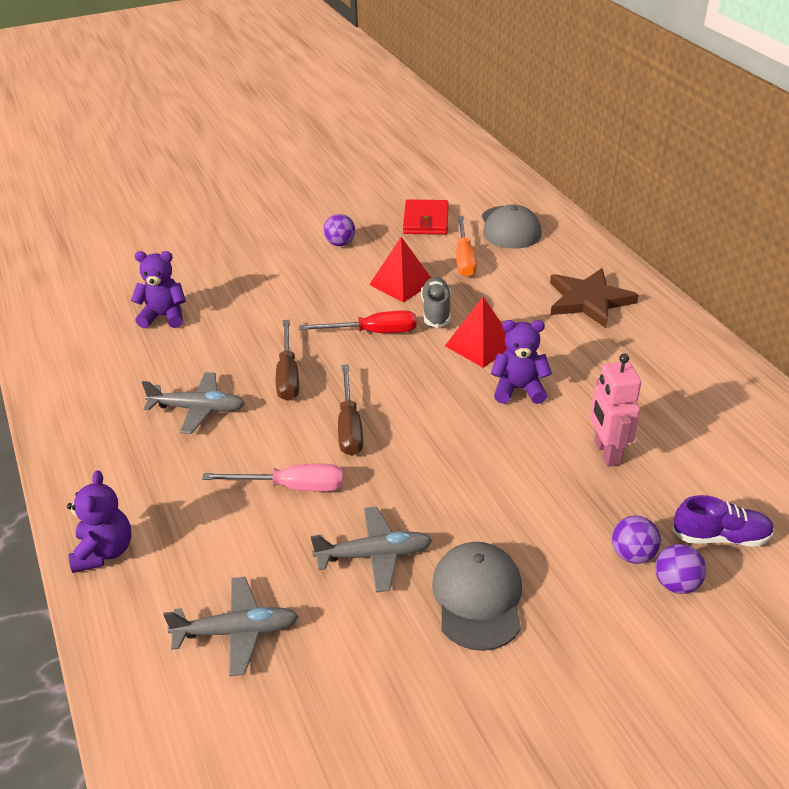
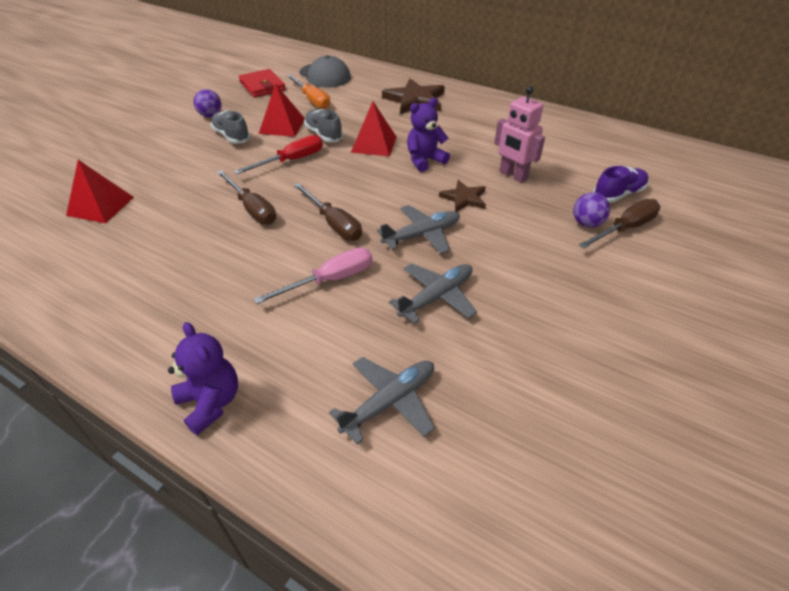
camera: 35 degrees left, 5 degrees up
purple teddy bear [131,251,186,328] -> red pyramid [66,160,134,223]
grey plane [142,372,245,434] -> grey plane moved to [377,205,460,254]
grey cap [432,542,522,651] -> none
purple ball [655,544,706,594] -> brown screwdriver [579,199,660,248]
none -> grey shoe [210,111,250,144]
none -> brown star [439,180,486,212]

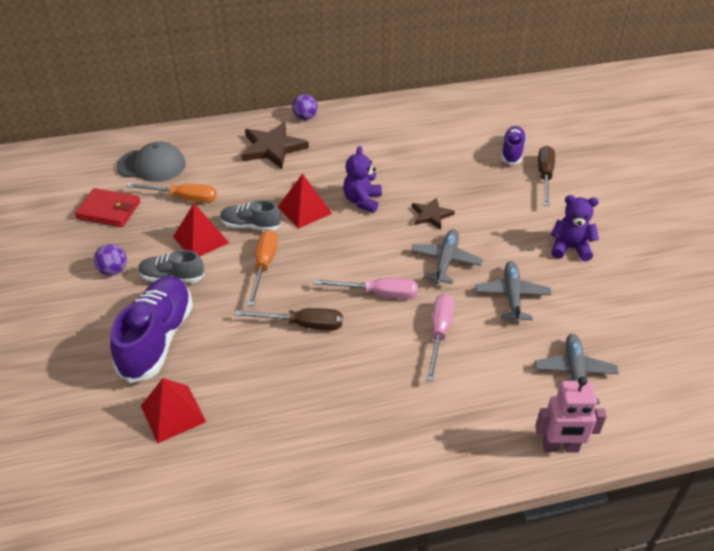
camera: 45 degrees left, 0 degrees up
purple teddy bear [168,322,238,435] -> purple teddy bear moved to [551,195,599,261]
red screwdriver [234,135,323,175] -> orange screwdriver [247,230,278,306]
brown screwdriver [293,183,362,241] -> pink screwdriver [314,278,418,299]
pink robot [494,86,545,183] -> pink robot moved to [535,377,607,452]
purple ball [573,193,610,228] -> purple ball moved to [292,94,318,120]
none -> purple shoe [110,276,193,383]

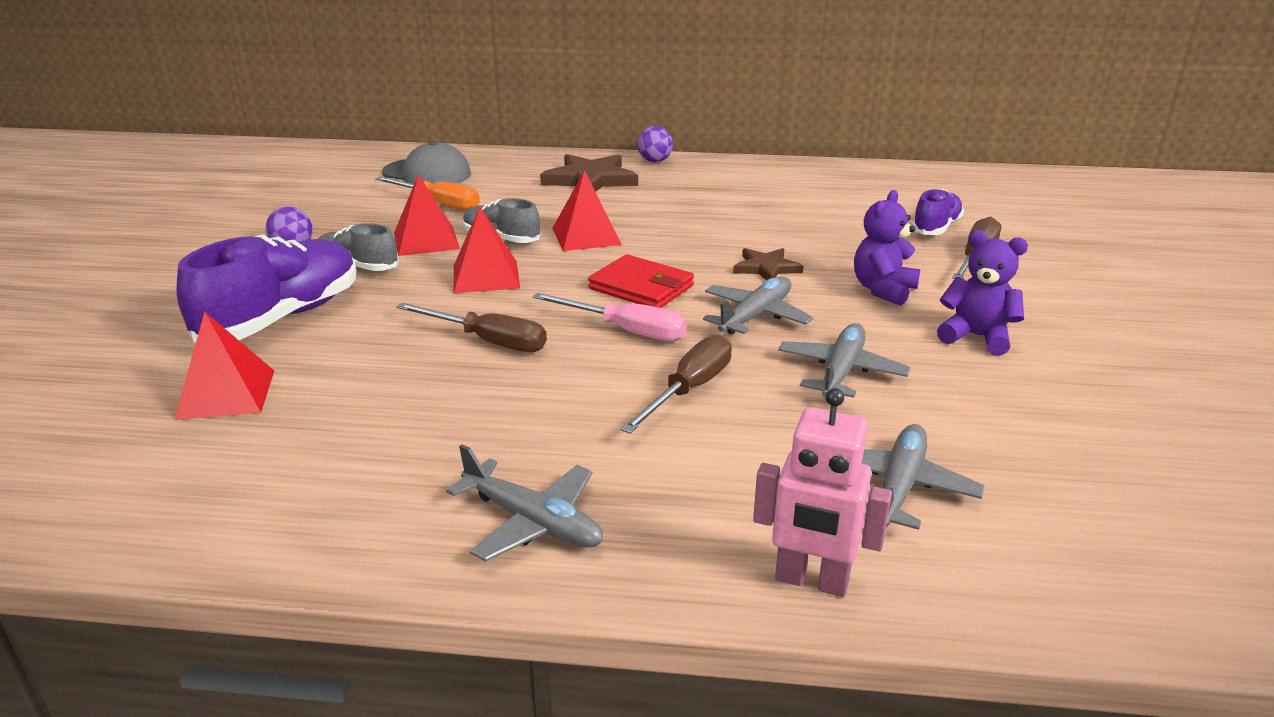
camera: 20 degrees right, 15 degrees down
red wallet [75,188,140,227] -> red wallet moved to [588,254,694,308]
orange screwdriver [247,230,278,306] -> red pyramid [454,207,520,293]
purple teddy bear [343,146,382,213] -> purple teddy bear moved to [854,190,920,306]
pink screwdriver [426,293,454,381] -> brown screwdriver [620,335,732,434]
none -> grey plane [446,444,603,561]

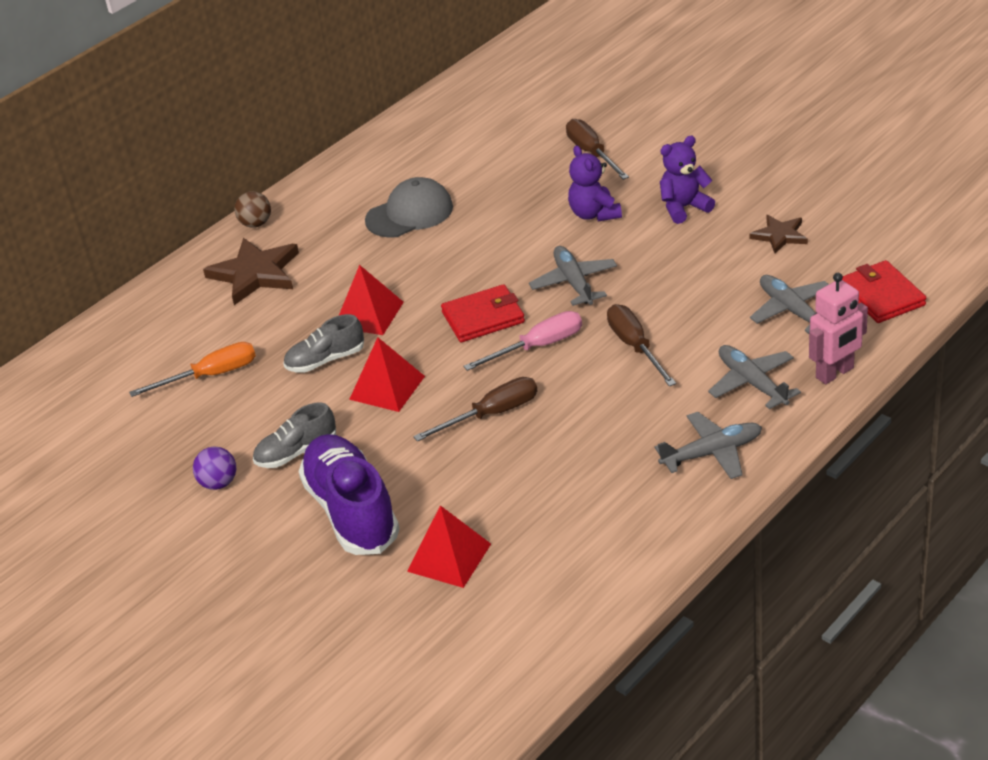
camera: 50 degrees left, 10 degrees up
grey cap [382,141,471,184] -> grey cap moved to [365,177,453,238]
red pyramid [394,174,460,256] -> none
purple ball [638,126,673,163] -> brown ball [234,191,271,228]
brown star [733,248,803,280] -> brown star moved to [750,215,808,254]
grey plane [778,323,911,398] -> grey plane moved to [708,345,801,409]
purple shoe [912,189,964,235] -> none
none -> red wallet [842,260,926,323]

